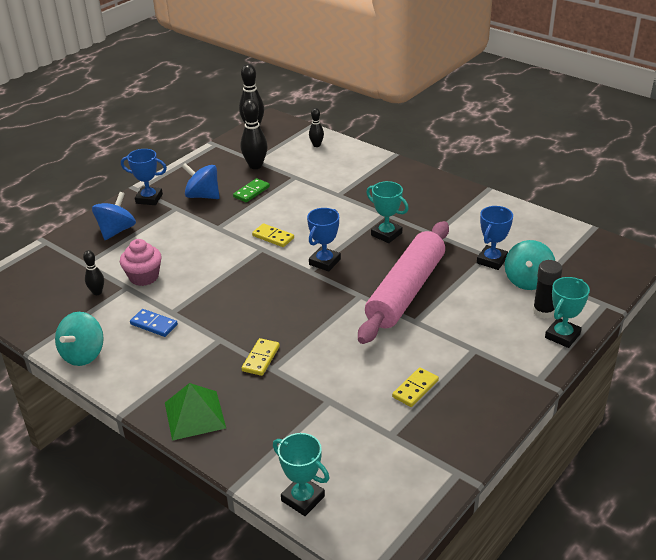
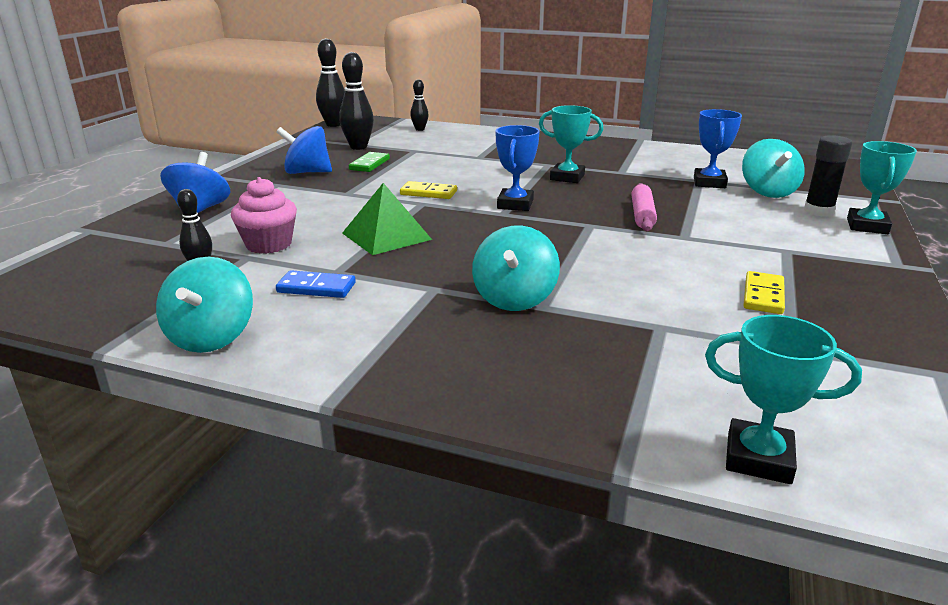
camera: 20 degrees left, 10 degrees down
blue trophy [121,149,167,205] -> none
green pyramid [165,383,226,441] -> green pyramid moved to [342,183,432,255]
yellow domino [241,338,280,376] -> turquoise spinning top [472,225,560,311]
pink rolling pin [358,221,449,344] -> pink rolling pin [632,183,657,231], size x0.44

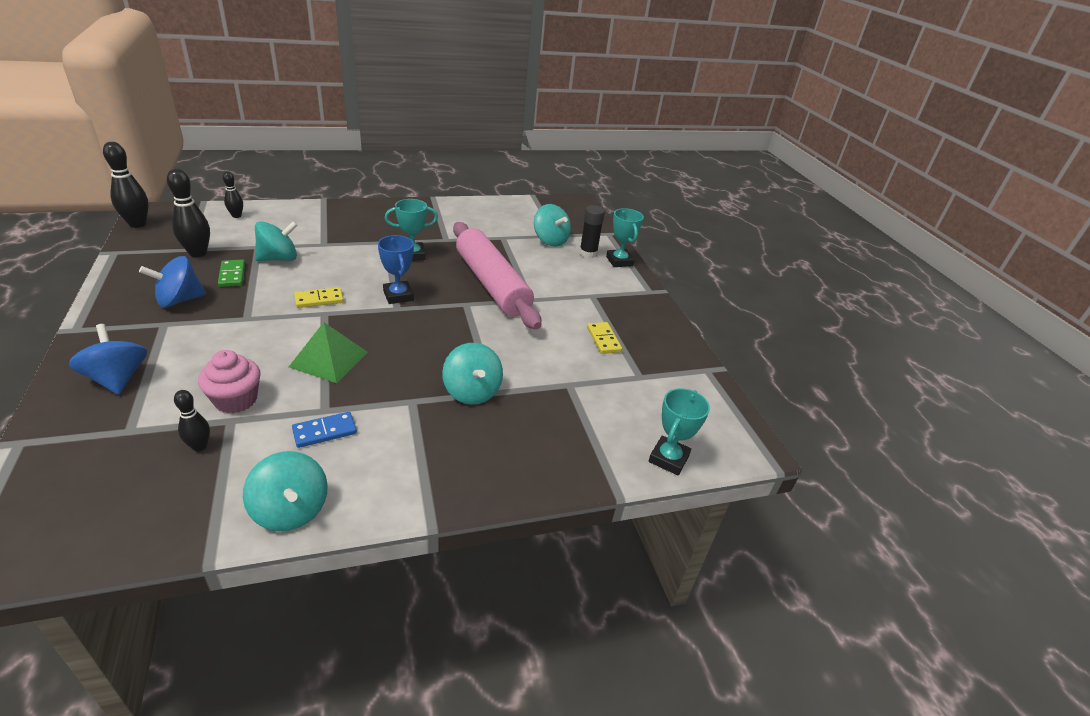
camera: 40 degrees left, 10 degrees up
pink rolling pin [632,183,657,231] -> pink rolling pin [453,222,541,329], size x2.25
blue trophy [694,109,742,188] -> none
turquoise trophy [705,315,862,484] -> turquoise trophy turned 45 degrees counterclockwise [649,388,710,476]
none -> turquoise spinning top [255,221,298,261]

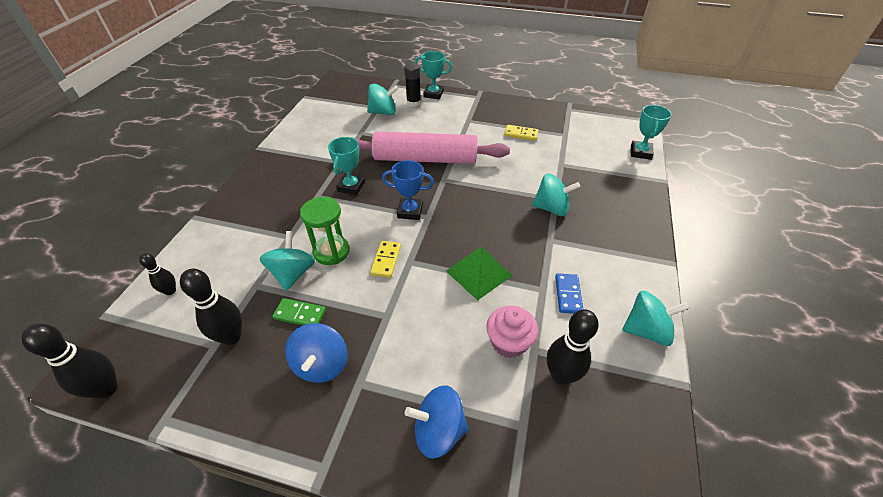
camera: 55 degrees left, 10 degrees up
black bowling pin [174,390,210,451] -> black bowling pin [547,309,599,385], size x1.71
turquoise trophy [649,388,710,476] -> turquoise trophy turned 45 degrees clockwise [631,105,672,160]
none -> green hourglass [300,197,350,265]

